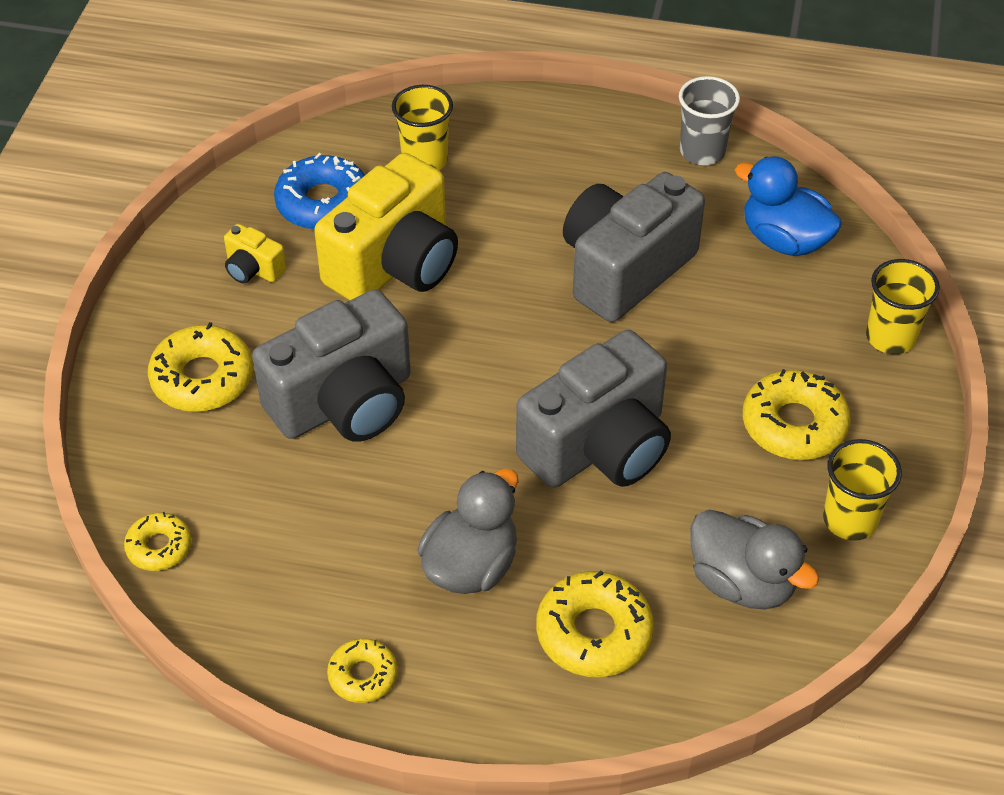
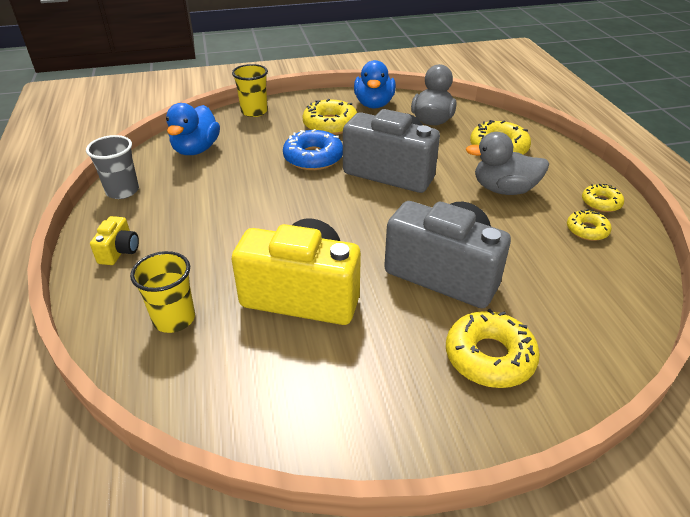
camera: 115 degrees left, 10 degrees down
yellow donut [124,512,191,571] -> yellow donut moved to [567,209,612,241]
yellow camera [224,224,286,284] -> yellow camera moved to [90,216,139,265]
blue donut [274,153,365,230] -> blue donut moved to [283,129,343,170]
grey camera [563,172,705,322] -> none
yellow cup [823,439,902,541] -> blue duck [354,60,396,109]

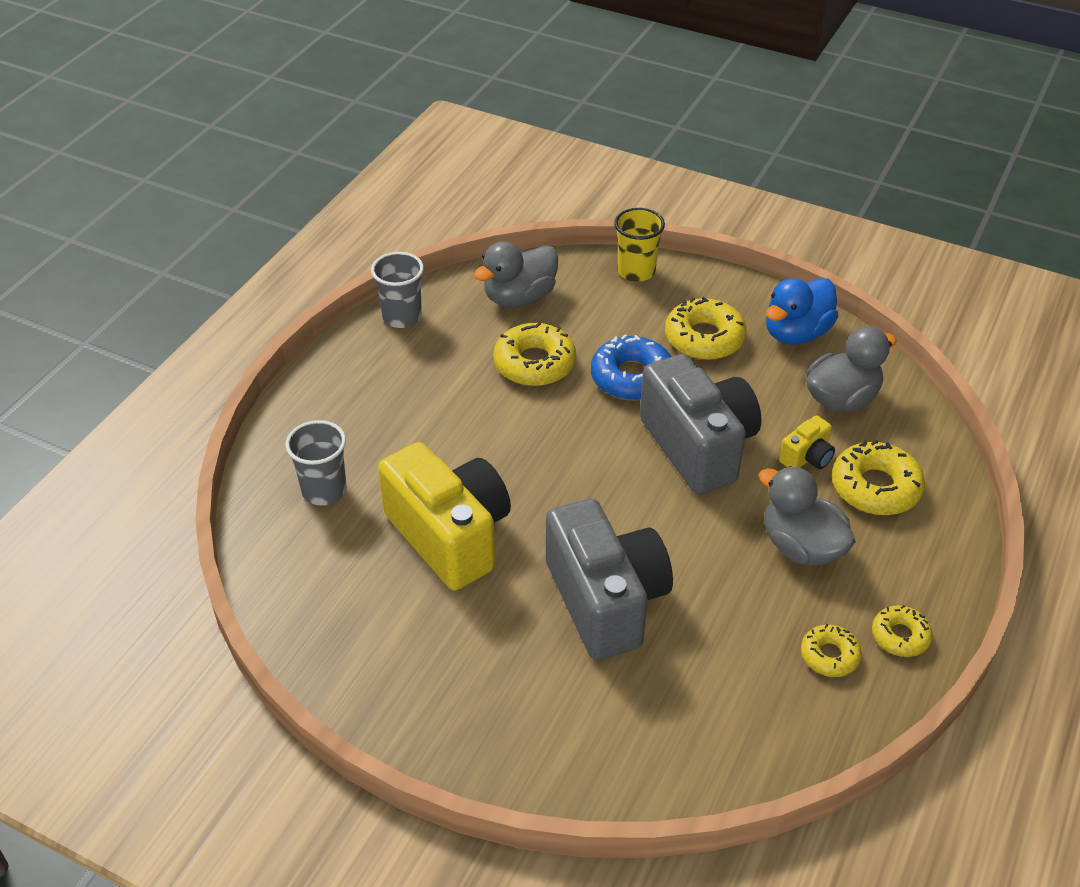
camera: 40 degrees right, 5 degrees up
yellow camera [90,216,139,265] -> yellow camera moved to [779,415,835,469]
yellow cup [130,251,195,333] -> grey cup [286,420,346,505]
blue duck [166,103,220,155] -> grey duck [473,241,558,307]
yellow donut [446,309,540,388] -> yellow donut moved to [493,322,576,386]

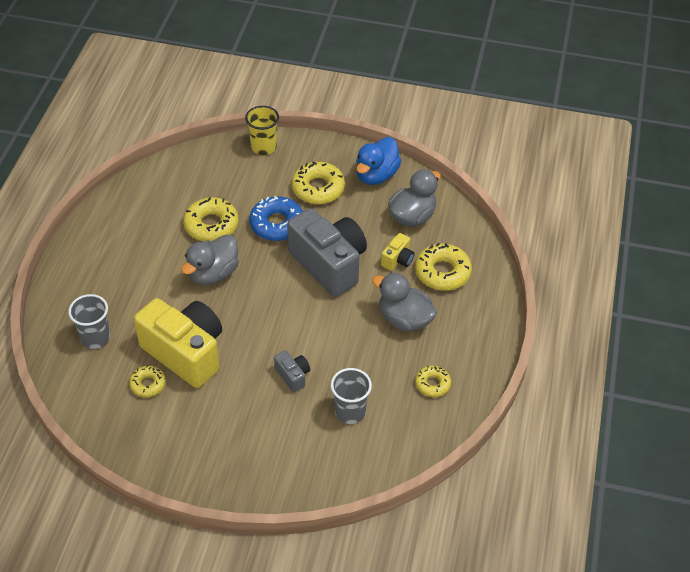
camera: 15 degrees left, 5 degrees up
grey cup [371,252,424,328] -> grey cup moved to [331,368,372,424]
grey duck [473,241,558,307] -> grey duck moved to [181,234,239,285]
grey camera [546,498,673,660] -> grey camera [274,350,310,393], size x0.43
yellow donut [872,605,933,657] -> yellow donut moved to [129,365,166,397]

